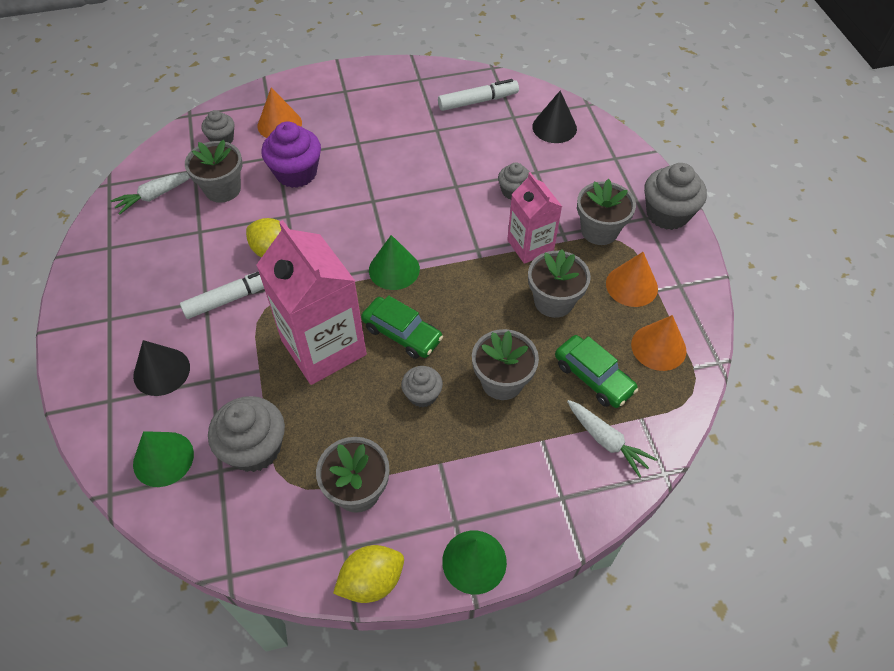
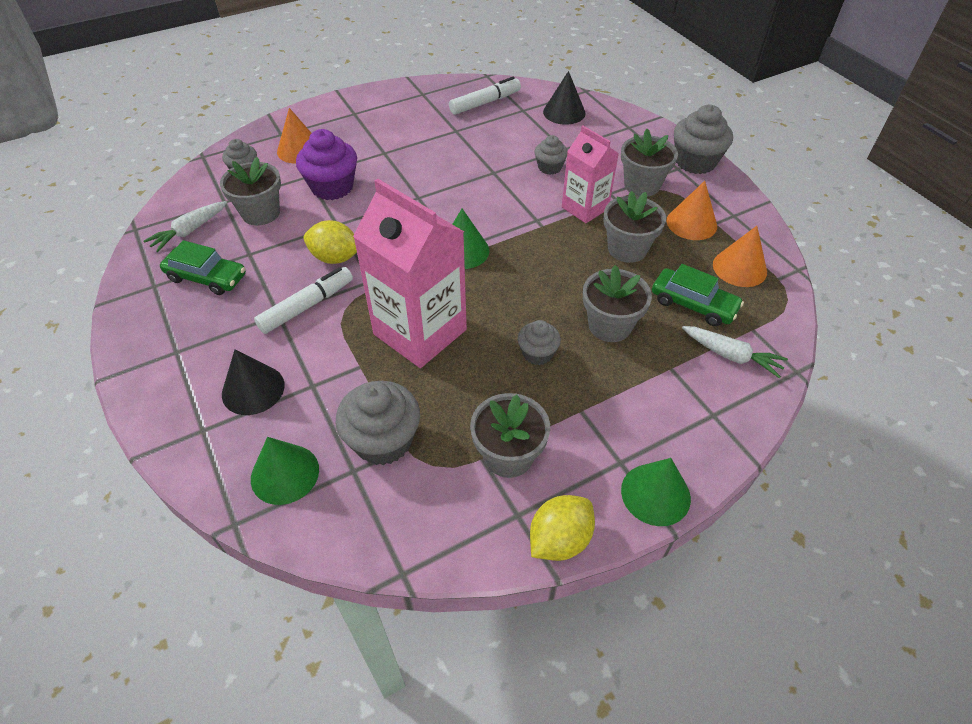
camera: 15 degrees left, 5 degrees down
green car [361,295,443,359] -> green car moved to [160,240,246,295]

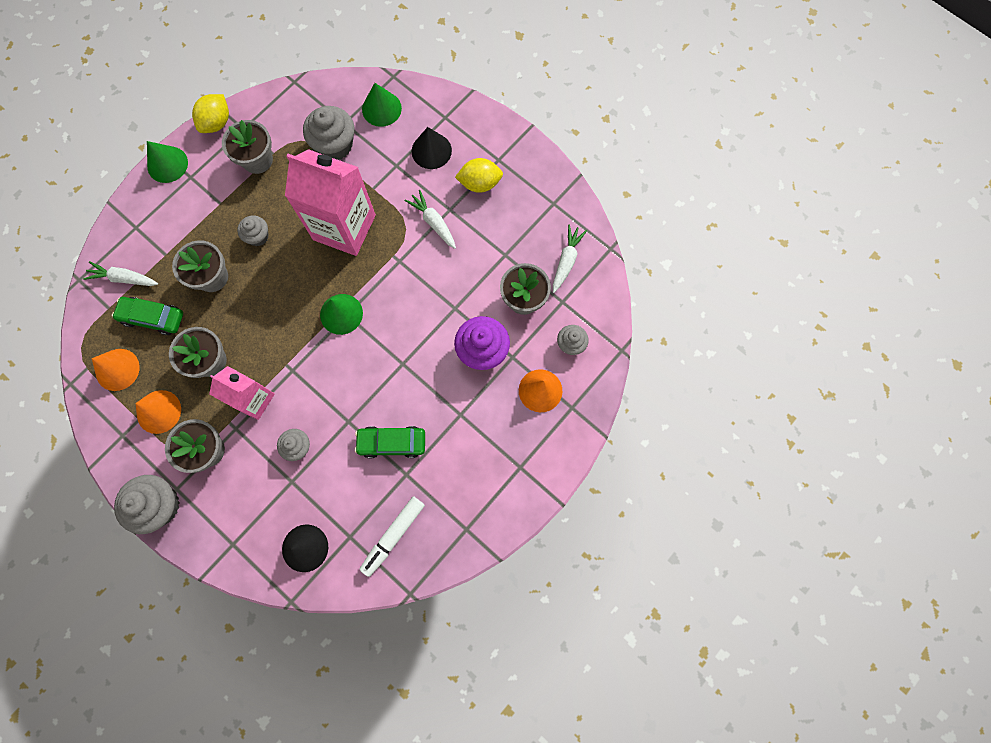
camera: 160 degrees right, 25 degrees up
green car [160,240,246,295] -> green car moved to [355,426,425,458]
white marker [254,267,353,334] -> white carrot [405,190,456,249]
yellow lemon [303,220,357,264] -> yellow lemon moved to [455,158,503,193]

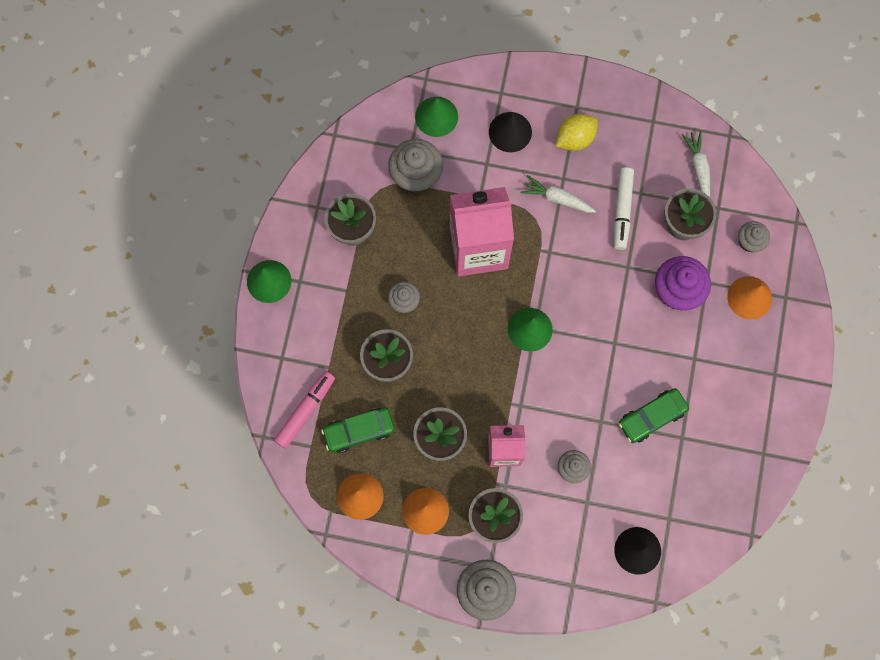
camera: 30 degrees left, 0 degrees up
white carrot [83,261,158,286] -> pink marker [274,371,335,449]
yellow lemon [192,94,229,133] -> none
white marker [359,496,425,577] -> white marker moved to [614,167,634,250]

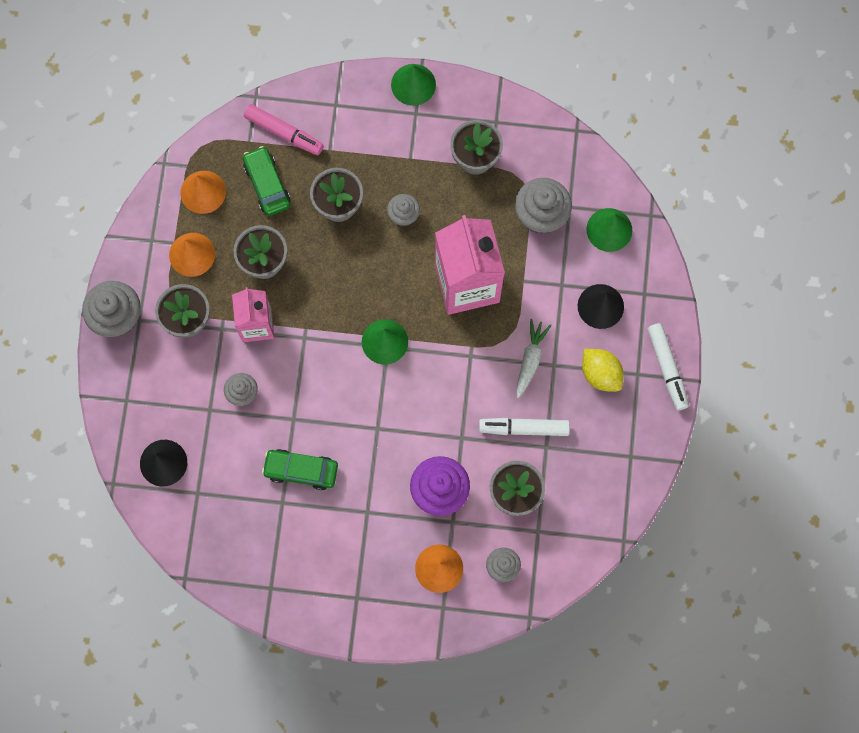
camera: 85 degrees right, 0 degrees up
green car [619,388,689,443] -> green car turned 45 degrees counterclockwise [262,449,338,490]
white carrot [682,131,711,197] -> none
none -> white marker [647,323,689,410]

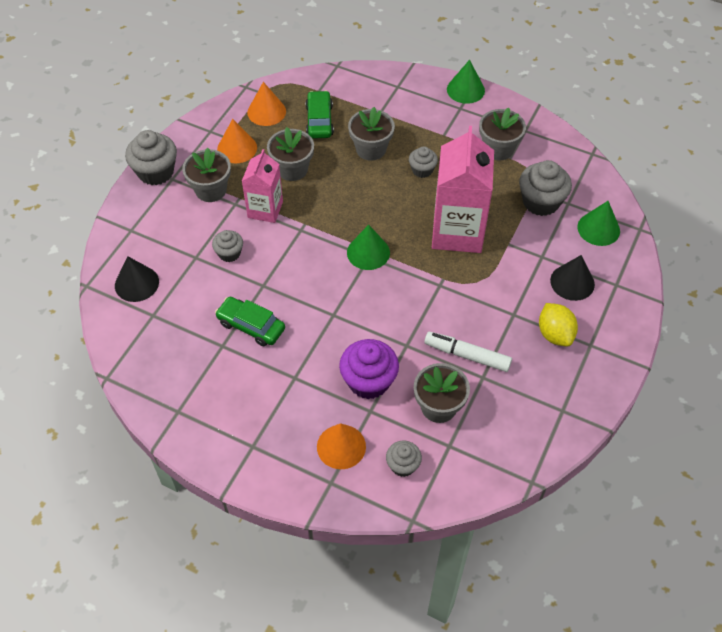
camera: 20 degrees right, 20 degrees down
pink marker [244,104,324,155] -> none
white carrot [516,319,552,398] -> none
white marker [647,323,689,410] -> none

